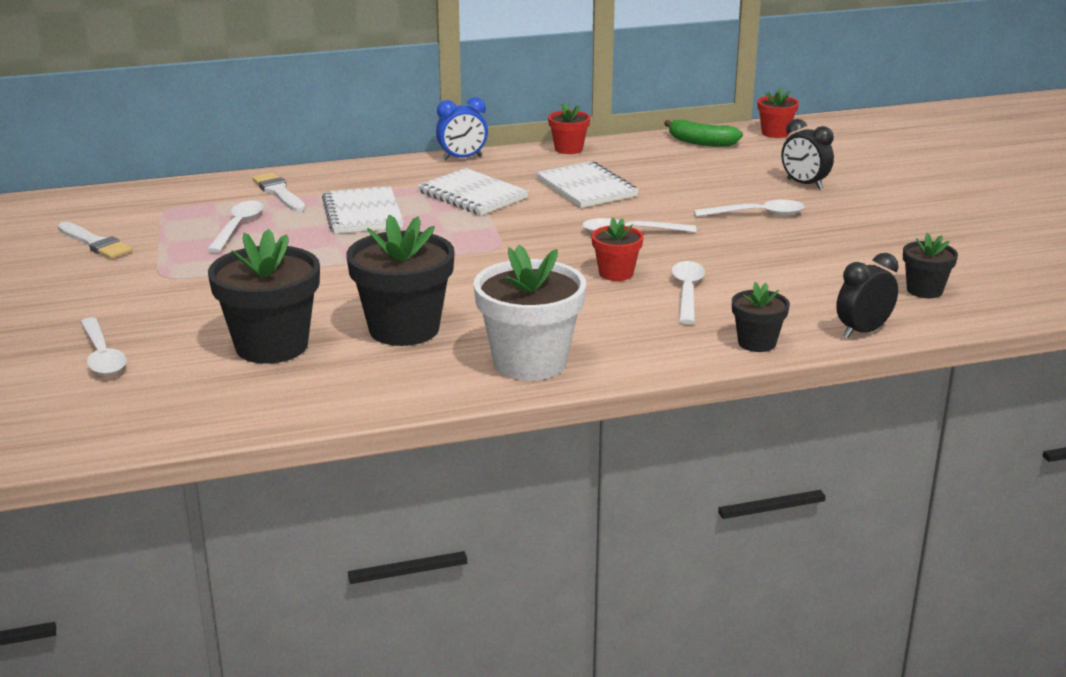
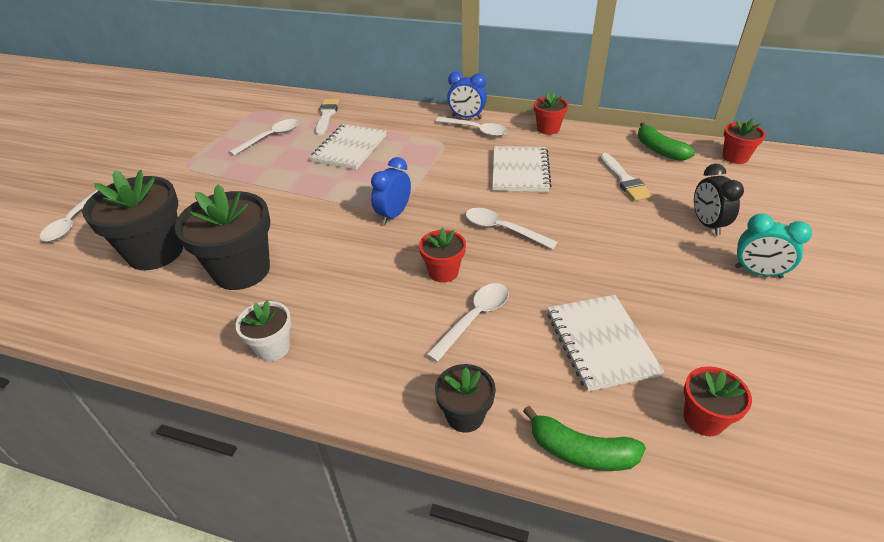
camera: 35 degrees right, 15 degrees up
white brush [58,222,132,259] -> white brush moved to [600,153,653,201]
white notebook [417,168,529,215] -> white notebook moved to [548,295,664,392]
white flower pot [473,245,586,380] -> white flower pot [236,300,291,361], size x0.53
white spoon [694,200,805,217] -> white spoon moved to [436,117,508,137]
black clock [836,253,898,338] -> green banana [523,406,646,471]
black flower pot [903,233,958,298] -> red flower pot [684,366,752,436]
none -> blue clock [371,157,411,224]
none -> turquoise clock [735,214,812,279]

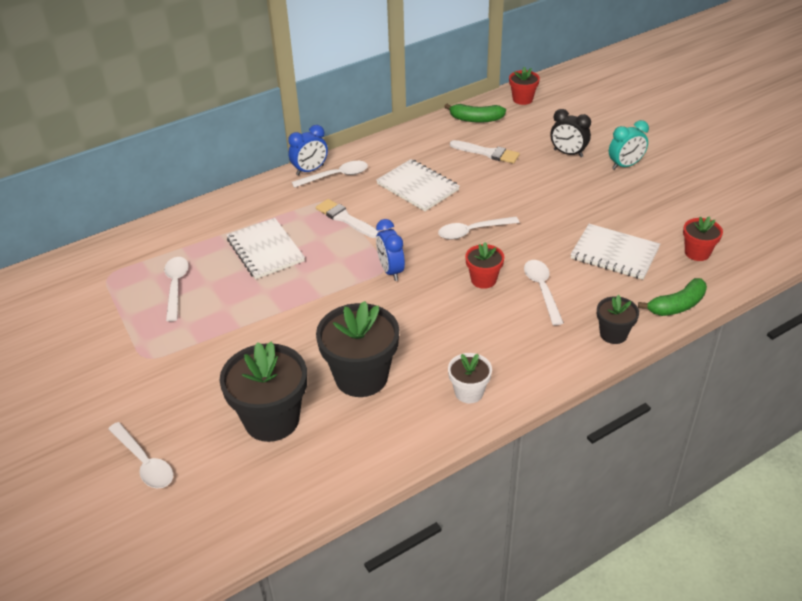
camera: 50 degrees left, 0 degrees up
white brush [315,99,339,136] -> white brush moved to [316,199,379,238]
red flower pot [534,92,568,135] -> none

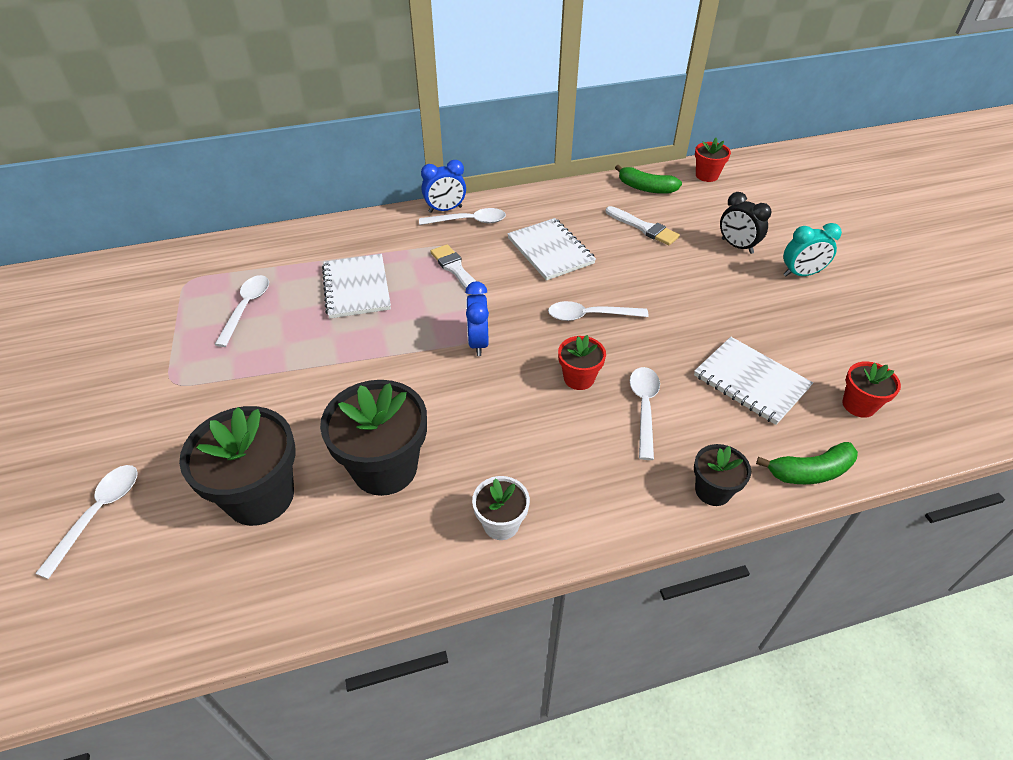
camera: 15 degrees right, 5 degrees up
white spoon [108,422,173,488] -> white spoon turned 135 degrees counterclockwise [35,465,138,579]

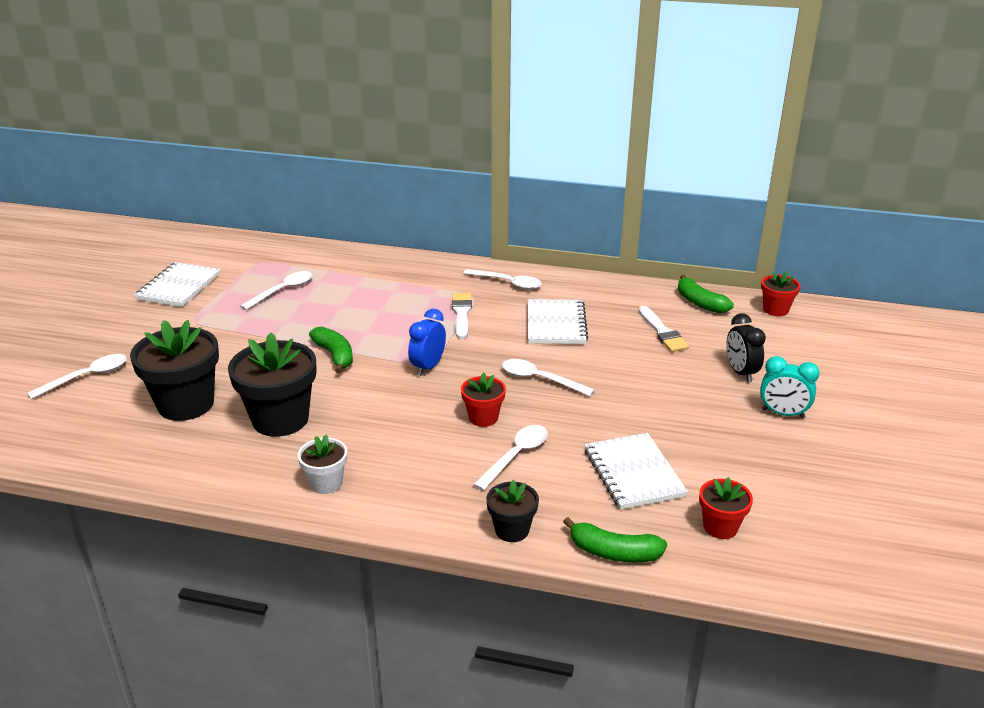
camera: 30 degrees right, 15 degrees down
white notebook [322,254,391,319] -> white notebook moved to [134,262,221,307]
blue clock [421,160,466,213] -> none
none -> green banana [309,326,353,373]

